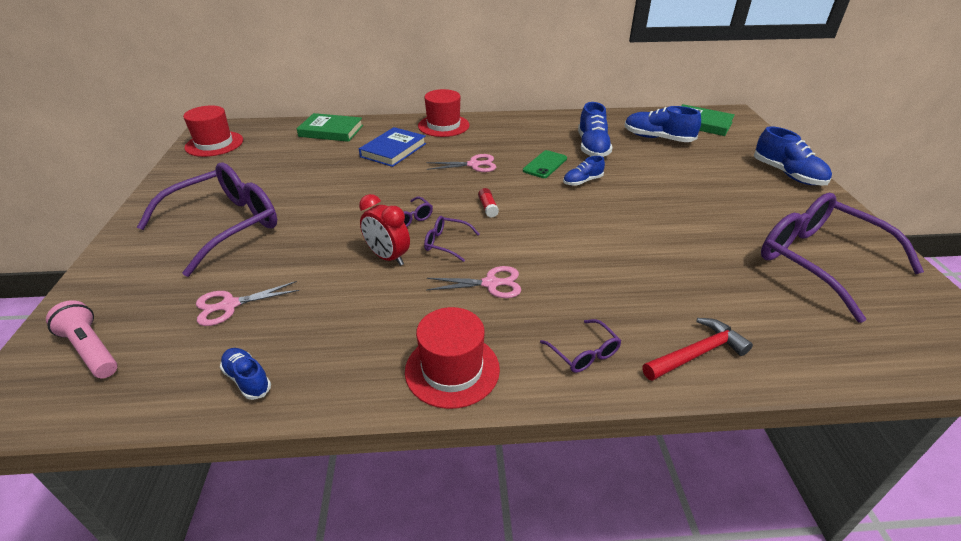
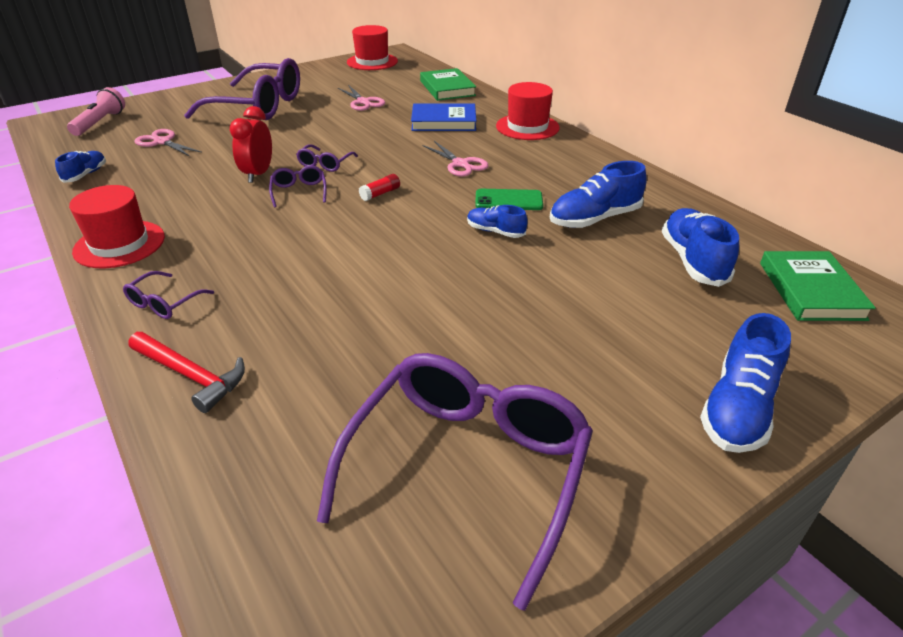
camera: 60 degrees right, 0 degrees up
pink scissors [426,266,521,298] -> pink scissors moved to [338,85,385,111]

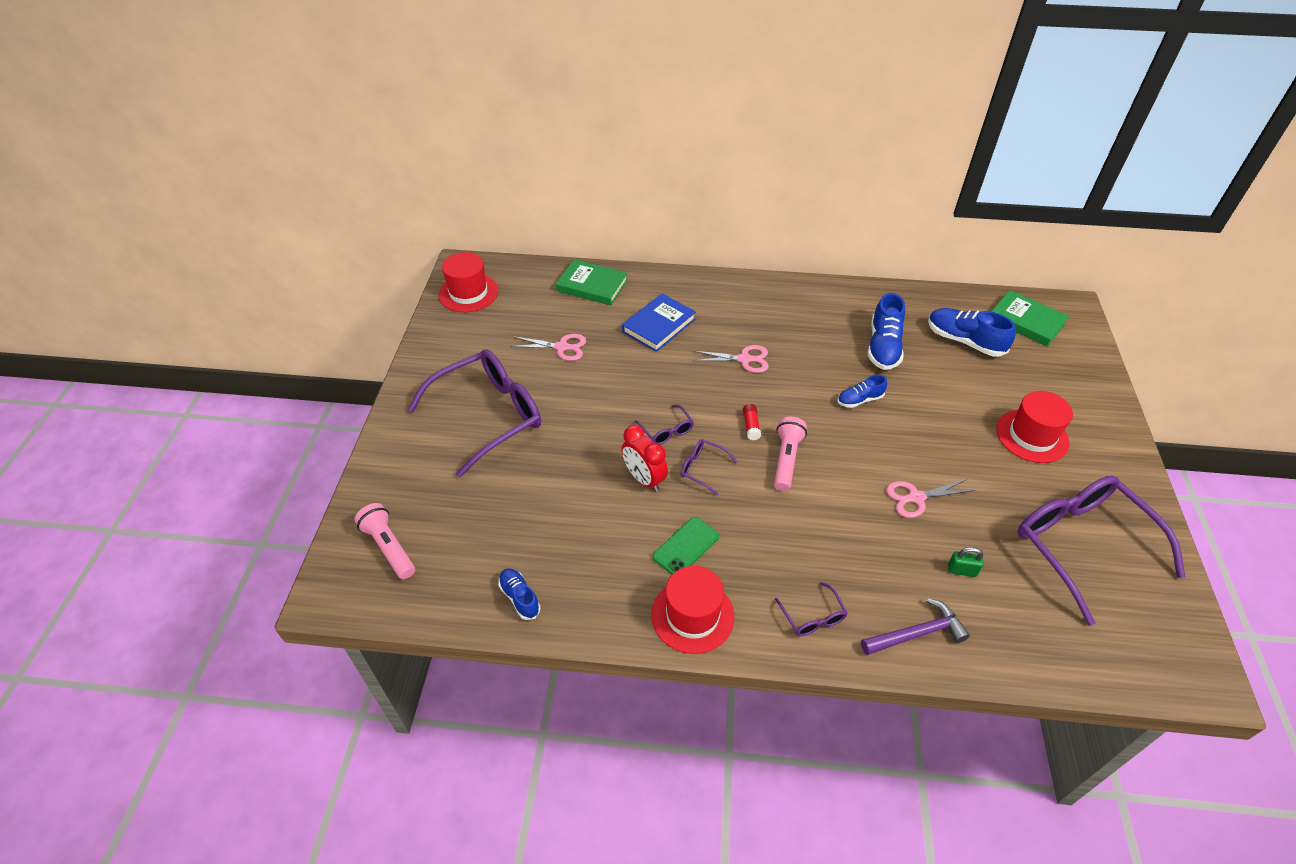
camera: 50 degrees left, 10 degrees up
red hammer [128,332,245,413] -> purple hammer [861,598,970,655]
pink scissors [134,129,201,156] -> pink scissors moved to [886,479,975,518]
green phone [475,189,543,210] -> green phone moved to [653,517,719,575]
red hat [496,82,560,140] -> red hat moved to [996,391,1073,463]
blue shoe [700,313,791,453] -> none
none -> pink flashlight [774,417,807,491]
none -> green padlock [948,547,984,577]

